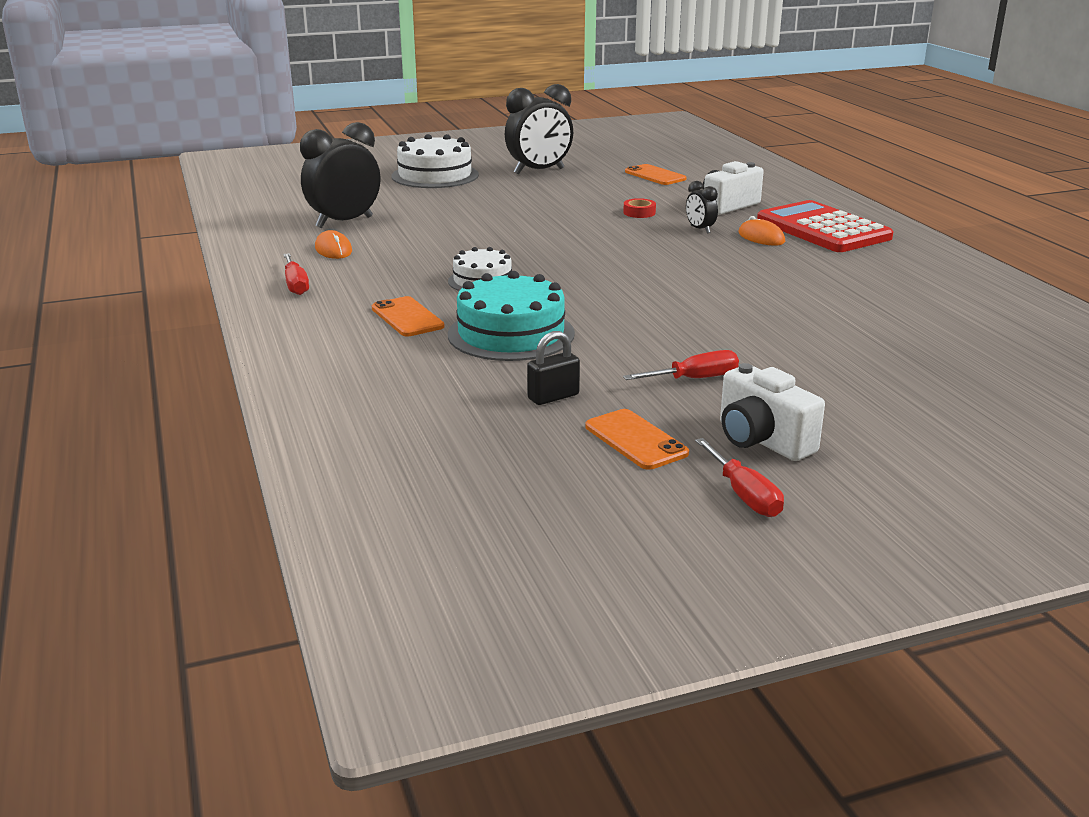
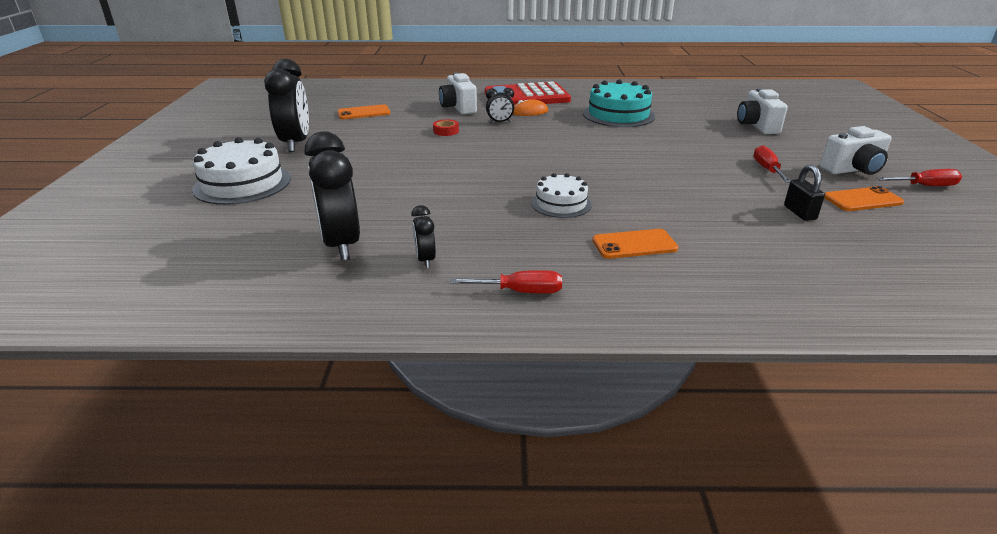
camera: 70 degrees left, 5 degrees up
orange mouse [315,230,352,259] -> black clock [411,205,436,268]
turquoise cake [448,271,575,361] -> turquoise cake moved to [583,80,655,127]
none -> white camera [737,88,788,134]

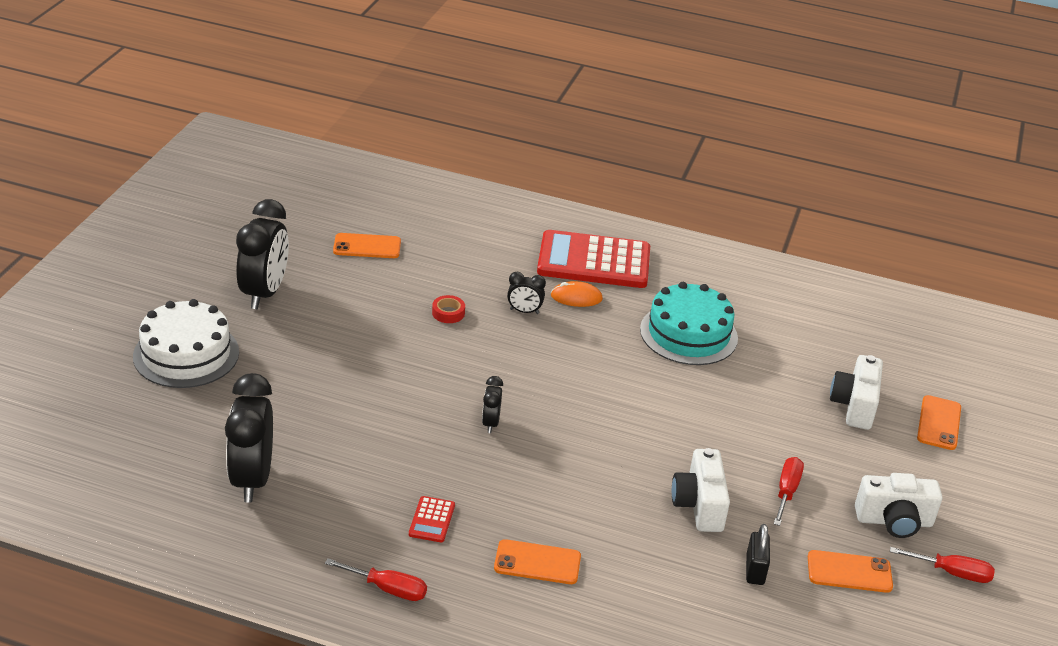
camera: 15 degrees right, 5 degrees up
black clock [411,205,436,268] -> black clock moved to [482,376,503,433]
white camera [439,73,477,115] -> white camera moved to [672,448,730,532]
white cake [531,173,592,218] -> none
none -> red calculator [409,496,455,542]
none -> orange phone [917,395,961,450]

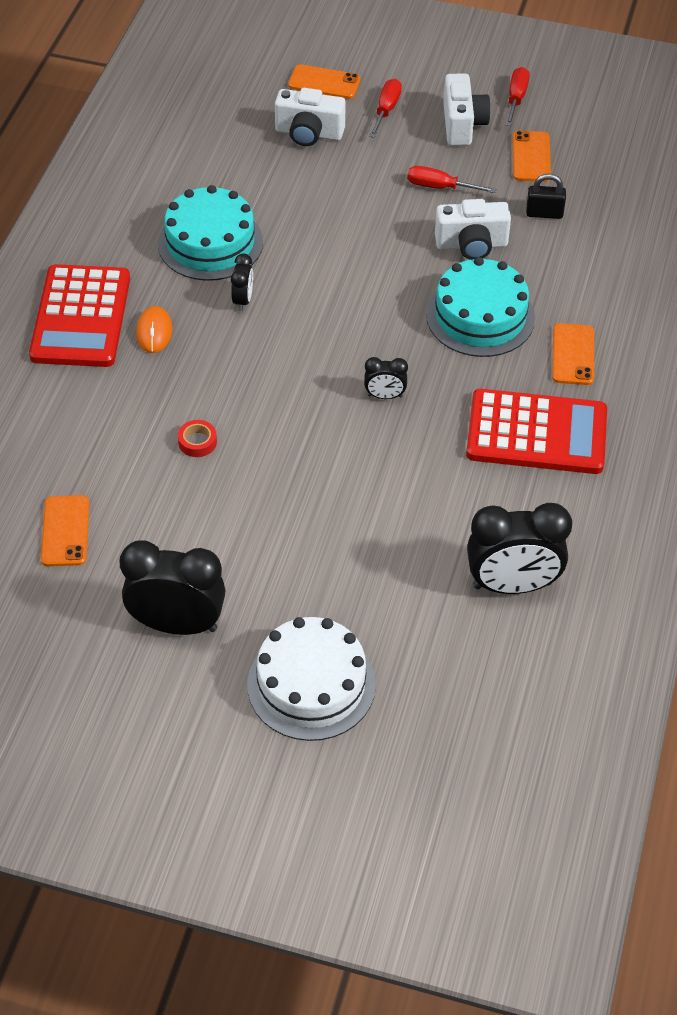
camera: 90 degrees left, 15 degrees up
red screwdriver [325,558,427,601] -> red screwdriver moved to [369,79,402,138]
red calculator [409,496,455,542] -> red calculator [466,389,607,474], size x2.47
black clock [507,272,546,314] -> black clock moved to [231,254,253,311]
none -> turquoise cake [426,257,535,357]

